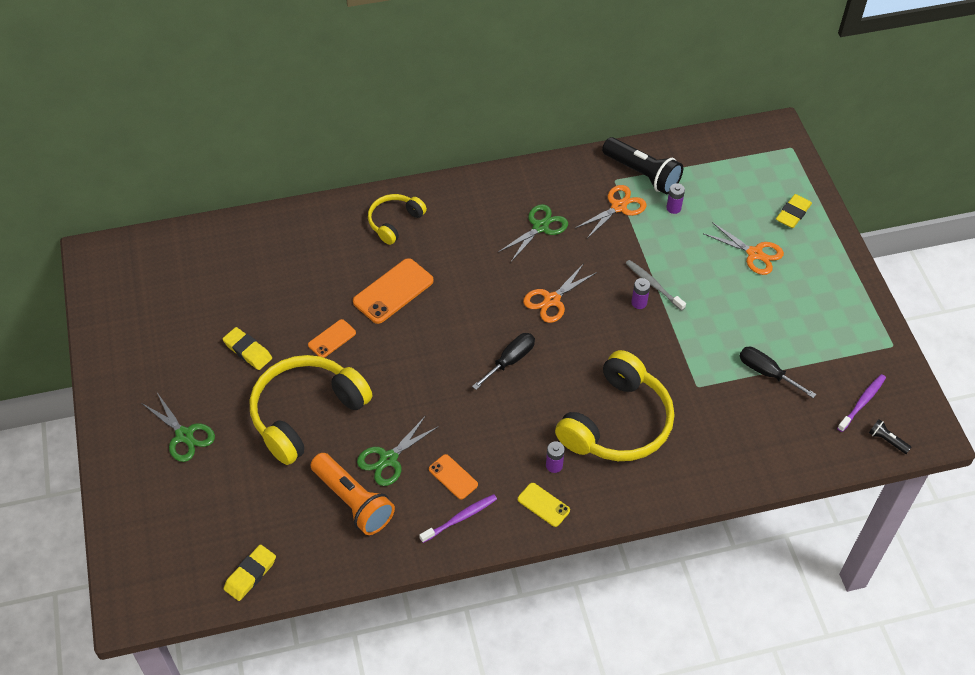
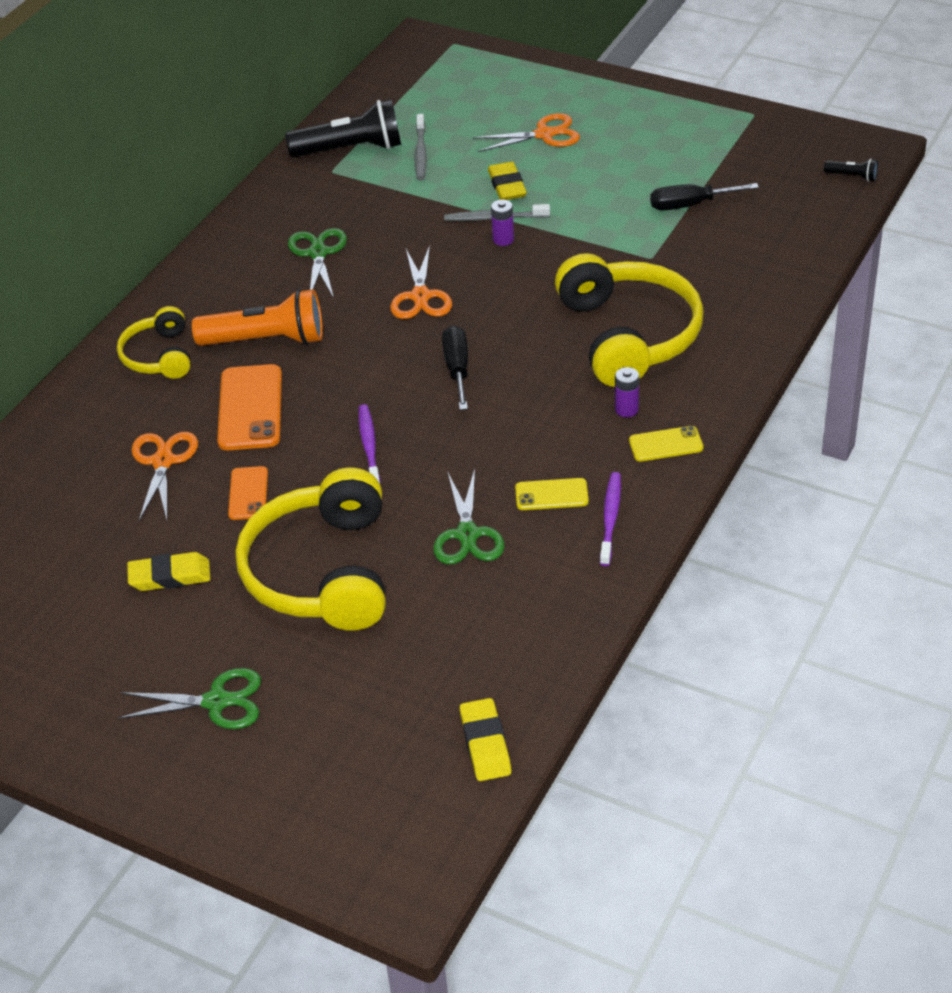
camera: 45 degrees left, 10 degrees down
orange flashlight [311,453,395,535] -> orange flashlight moved to [192,289,323,346]
orange phone [429,454,478,500] -> yellow phone [515,478,589,510]
orange scissors [575,185,647,238] -> orange scissors moved to [132,432,198,521]
purple battery [666,183,685,214] -> grey toothbrush [414,114,427,180]
yellow eraser [776,194,812,228] -> yellow eraser moved to [488,162,527,200]
purple toothbrush [837,374,886,432] -> purple toothbrush moved to [359,404,381,485]
black flashlight [869,419,911,454] -> black flashlight turned 150 degrees counterclockwise [824,159,878,182]

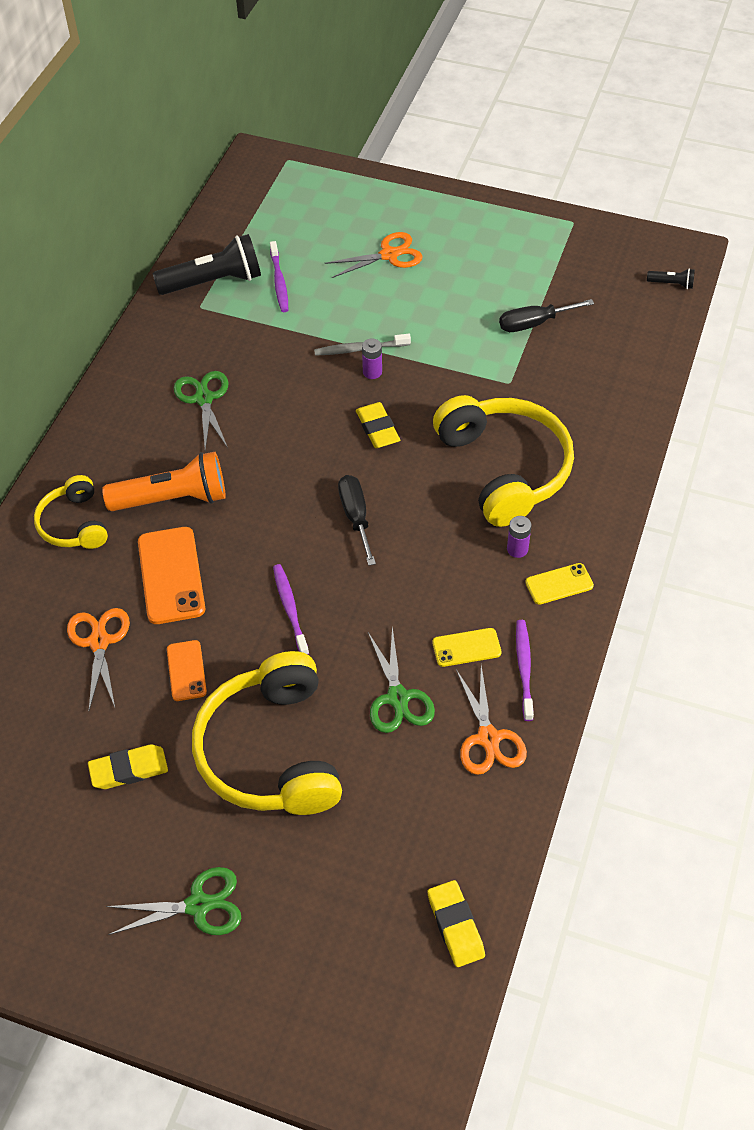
camera: 10 degrees left, 10 degrees up
orange scissors [390,245,452,319] -> orange scissors moved to [456,665,527,775]
grey toothbrush [414,114,427,180] -> purple toothbrush [270,241,288,312]
yellow eraser [488,162,527,200] -> yellow eraser moved to [356,402,400,448]

